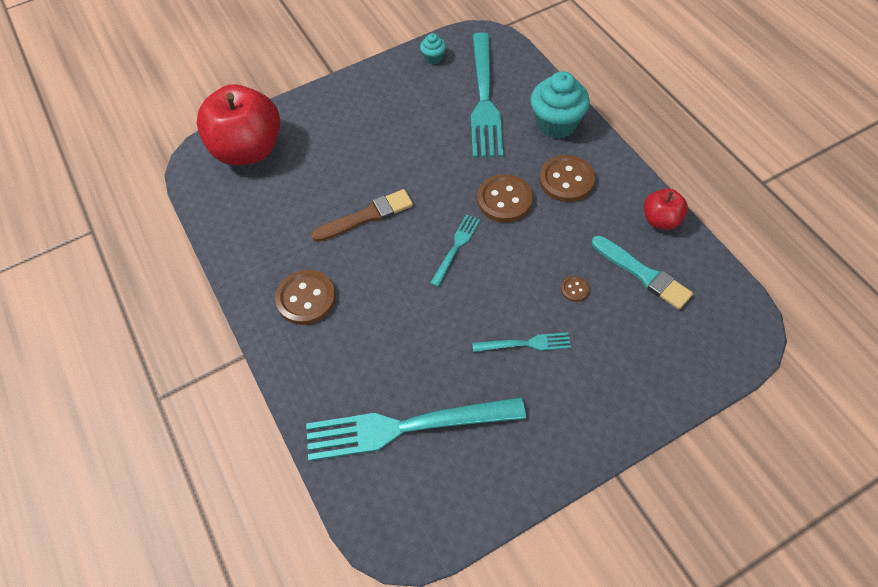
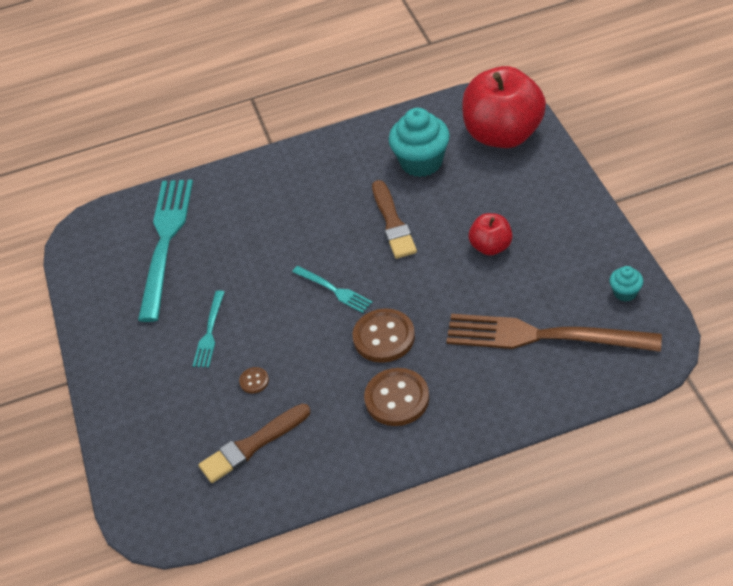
camera: 105 degrees right, 10 degrees down
brown button [275,270,336,325] -> none
turquoise fork [471,32,503,158] -> brown fork [446,314,662,352]
turquoise cupcake [530,71,590,139] -> turquoise cupcake moved to [389,108,450,177]
turquoise brush [592,236,693,310] -> brown brush [198,404,311,483]
red apple [644,188,688,230] -> red apple moved to [468,213,512,256]

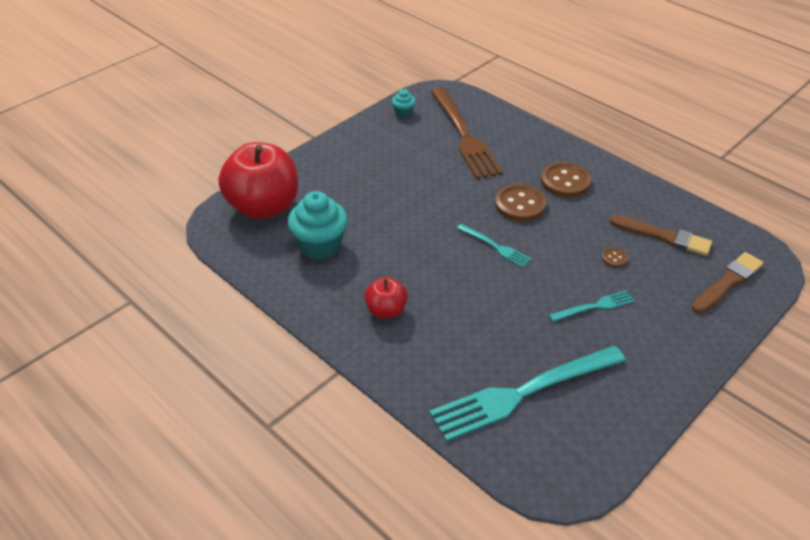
camera: 125 degrees left, 5 degrees down
turquoise fork [292,266,373,313] -> turquoise fork turned 120 degrees clockwise [457,224,532,268]
brown brush [372,180,417,259] -> brown brush moved to [691,252,764,314]
red apple [468,213,512,256] -> red apple moved to [364,277,408,319]

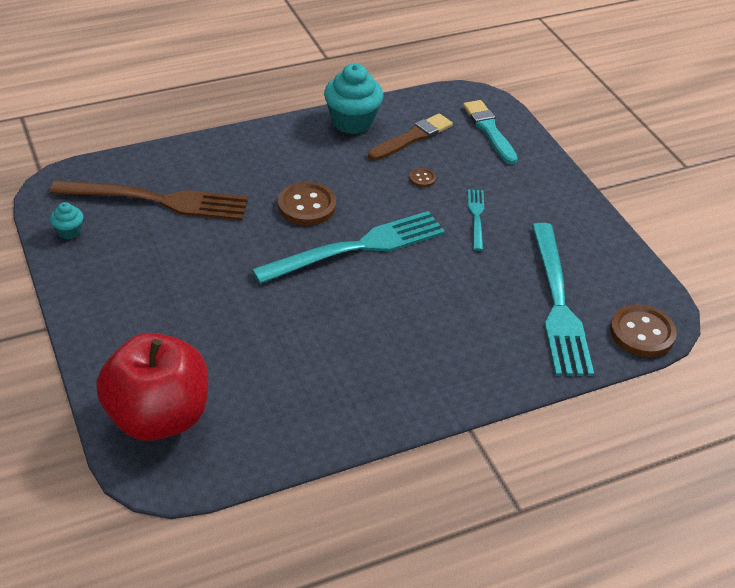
camera: 70 degrees left, 0 degrees up
turquoise cupcake [288,191,348,260] -> turquoise cupcake moved to [324,64,384,134]
red apple [364,277,408,319] -> none
turquoise fork [457,224,532,268] -> turquoise fork [252,211,445,284], size x2.12
brown button [541,162,591,198] -> brown button moved to [610,304,677,357]
brown brush [691,252,764,314] -> turquoise brush [463,100,518,164]

